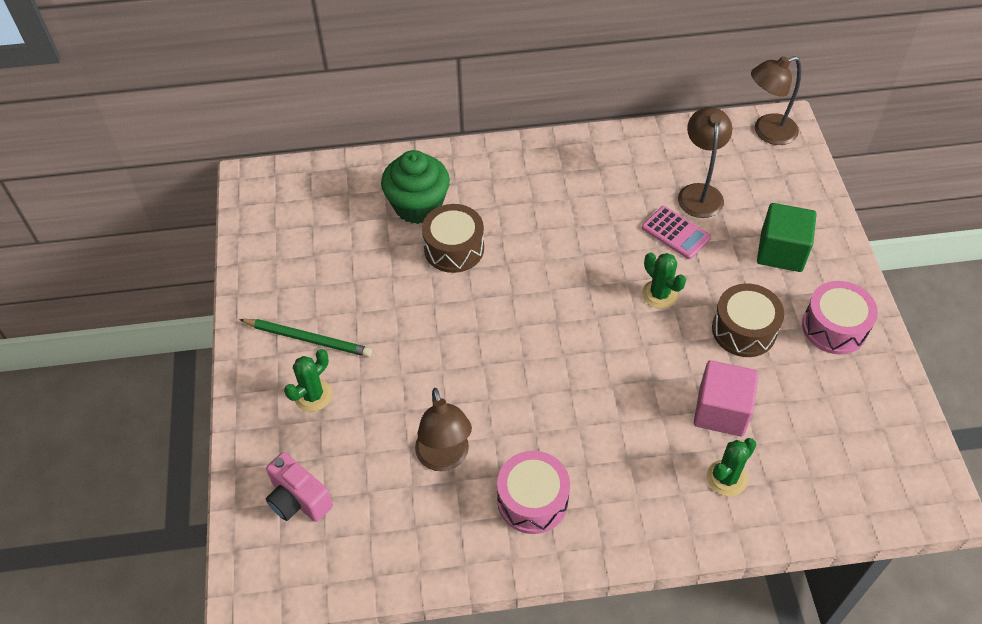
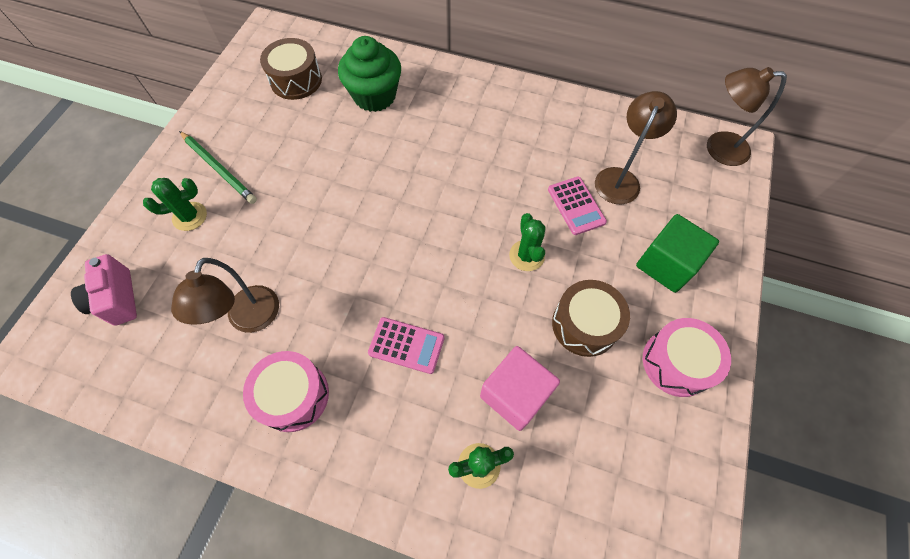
camera: 25 degrees right, 10 degrees up
brown drum [422,204,484,273] -> brown drum moved to [260,38,322,100]
none -> pink calculator [368,317,445,374]

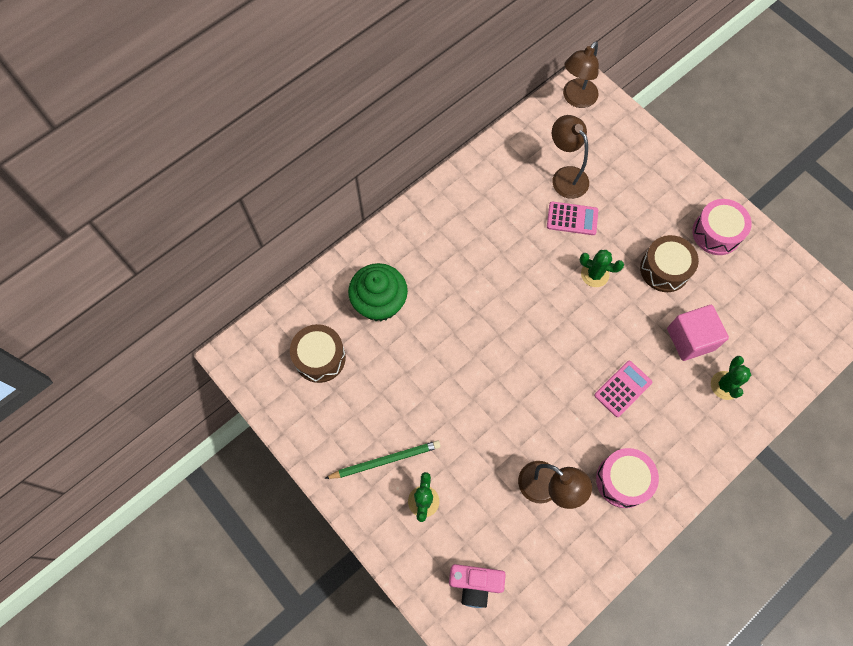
camera: 60 degrees left, 5 degrees up
green cube [636,214,719,293] -> none

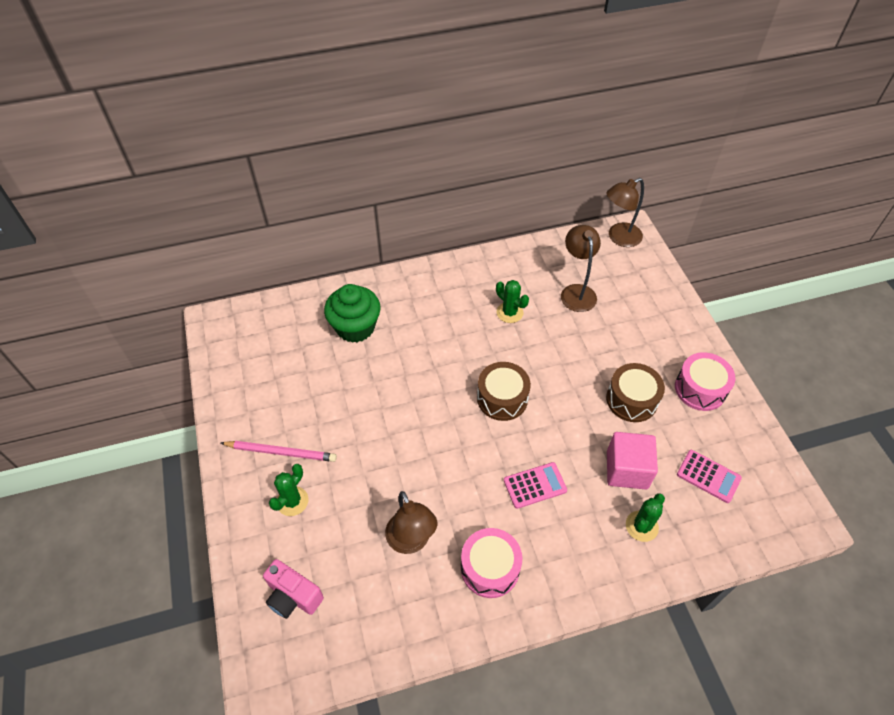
camera: 25 degrees right, 15 degrees down
brown drum [290,324,346,383] -> brown drum moved to [477,362,531,421]
green pencil [324,440,441,479] -> pink pencil [221,441,337,462]
pink calculator [547,201,598,235] -> pink calculator moved to [677,450,742,503]
green cactus [579,250,624,287] -> green cactus moved to [496,280,529,323]

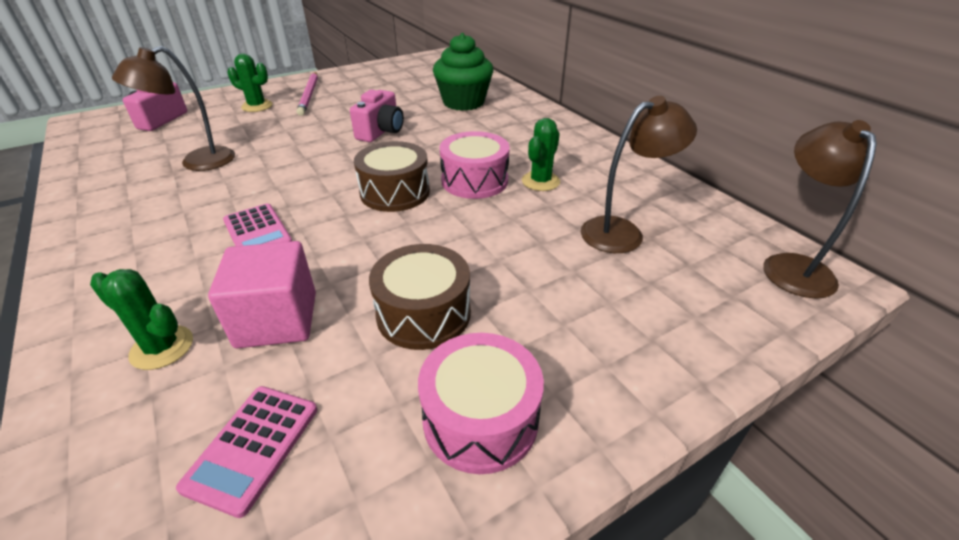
camera: 75 degrees right, 15 degrees down
pink drum [461,528,522,598] -> pink drum moved to [440,131,510,199]
brown lamp [606,178,644,247] -> brown lamp turned 45 degrees clockwise [763,120,877,299]
none -> pink camera [350,90,404,142]

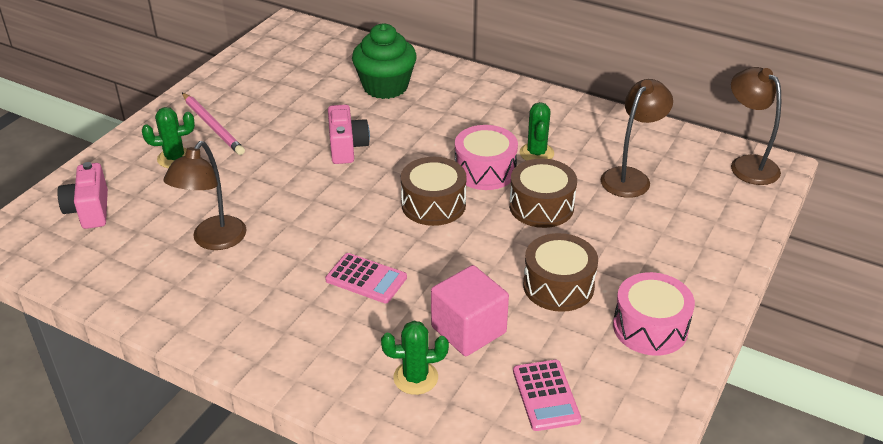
camera: 30 degrees left, 0 degrees up
none -> brown drum [509,158,577,228]

